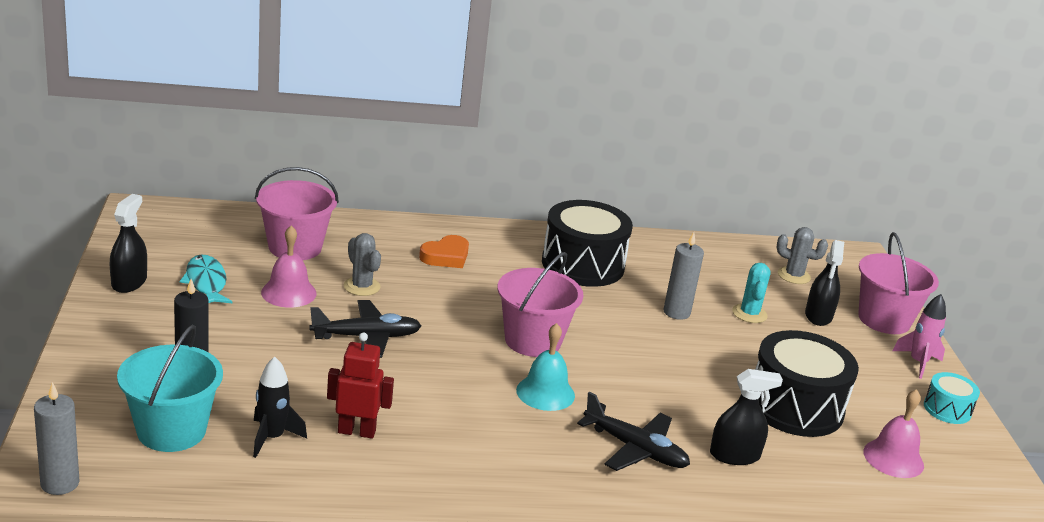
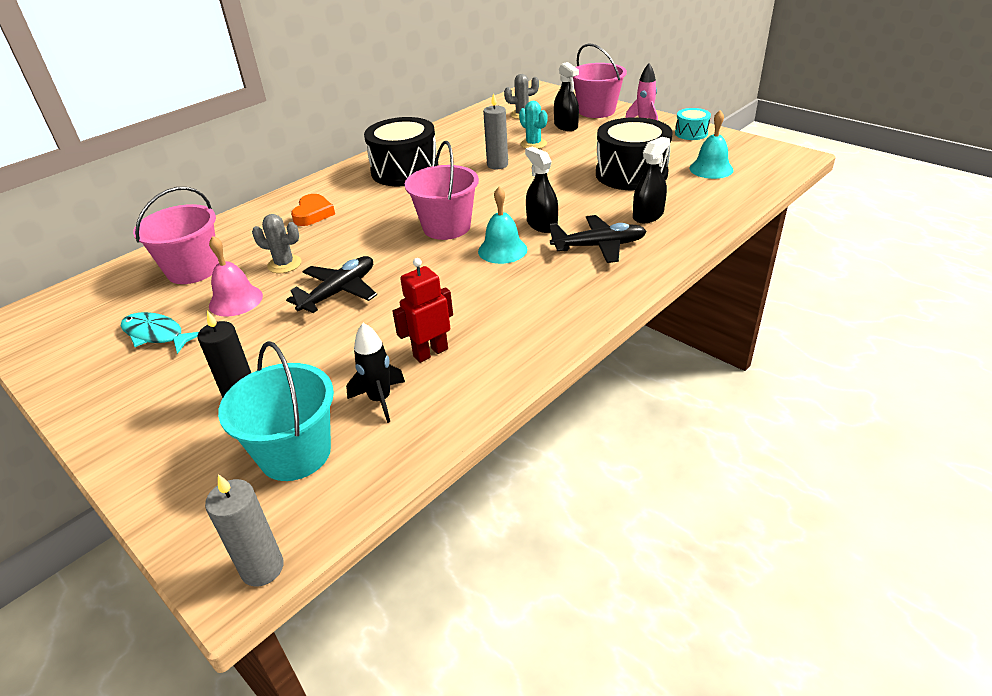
camera: 35 degrees left, 10 degrees up
black spray bottle [110,194,147,293] -> black spray bottle moved to [525,146,558,233]
pink bell [863,389,924,478] -> turquoise bell [689,110,733,179]

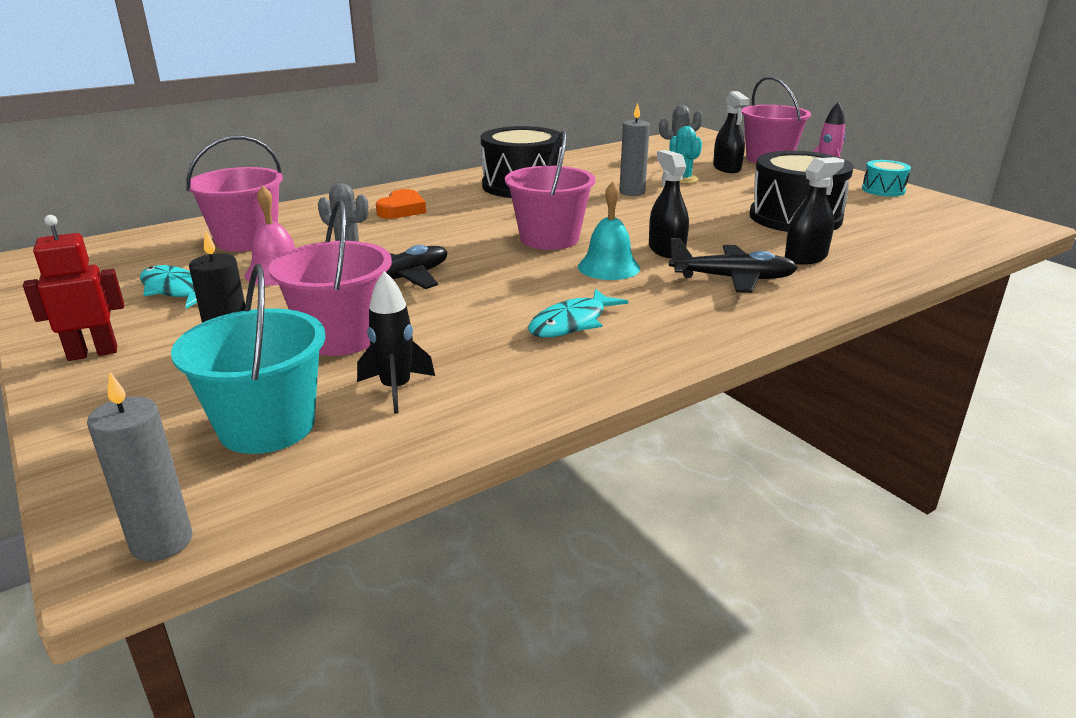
camera: 10 degrees right, 10 degrees down
red robot [392,258,453,363] -> red robot moved to [23,215,124,361]
turquoise bell [689,110,733,179] -> none
none -> pink bucket [269,199,392,356]
none -> turquoise fish [528,289,628,337]

